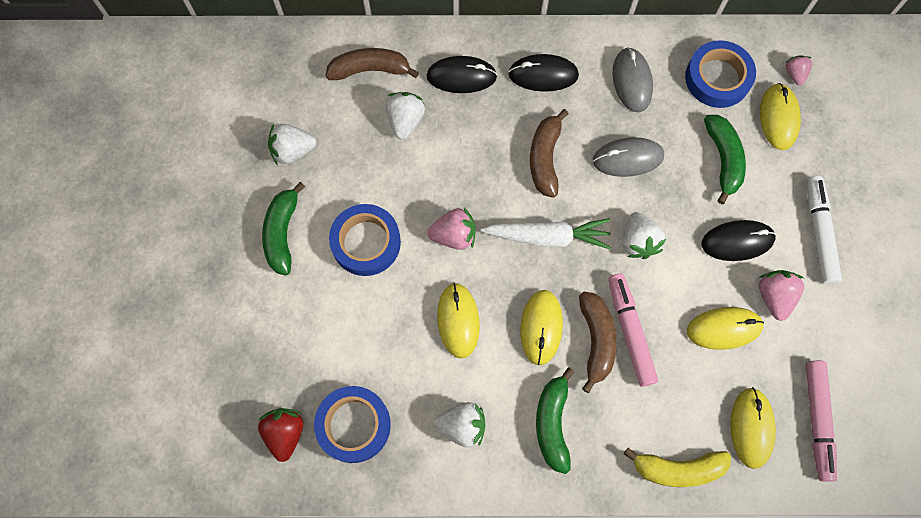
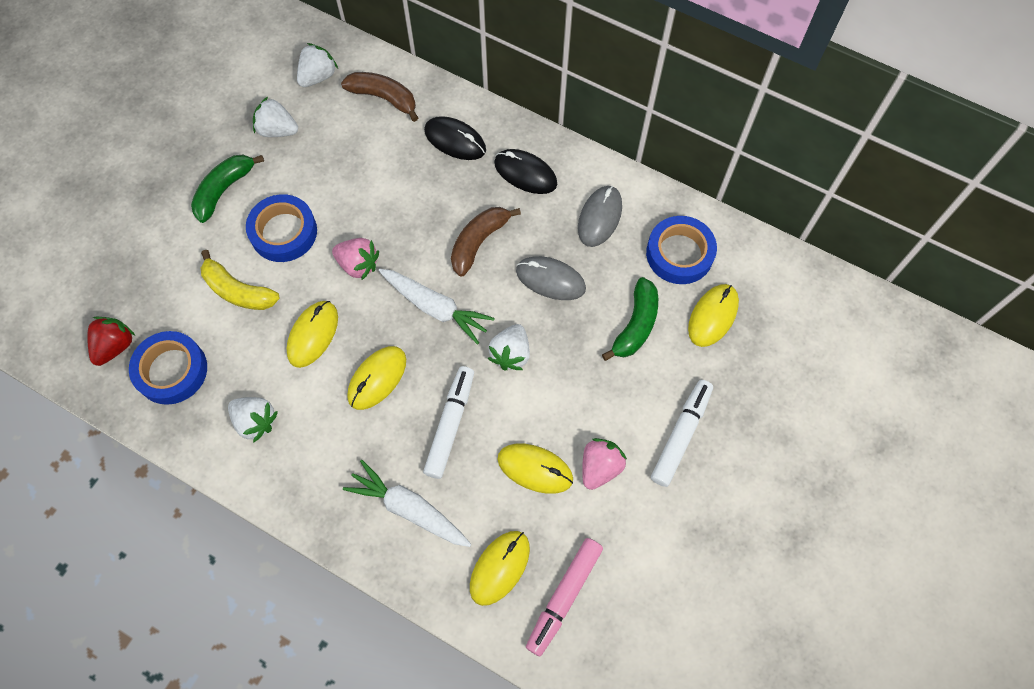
camera: 30 degrees right, 5 degrees down
white strawberry [385,92,425,139] -> white strawberry moved to [297,43,338,87]
green banana [536,367,574,474] -> none
brown banana [579,292,617,393] -> none
pink marker [608,274,658,387] -> white marker [423,366,474,479]
yellow banana [624,448,731,487] -> yellow banana moved to [201,250,280,310]
black mouse [702,220,776,261] -> none
pink strawberry [785,55,812,85] -> none
none -> white carrot [343,460,471,547]

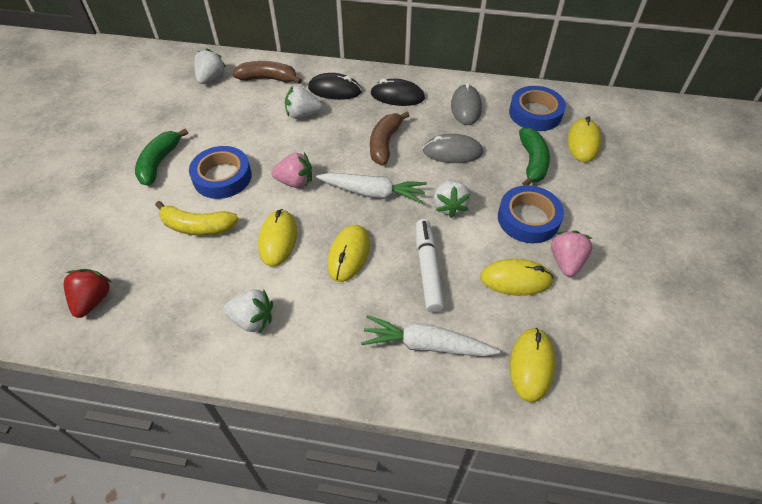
camera: 20 degrees left, 15 degrees down
blue tape [129,331,207,405] -> blue tape moved to [498,185,564,243]
white strawberry [253,97,298,137] -> white strawberry moved to [285,86,322,119]
pink marker [526,538,603,656] -> none
white marker [651,380,713,487] -> none

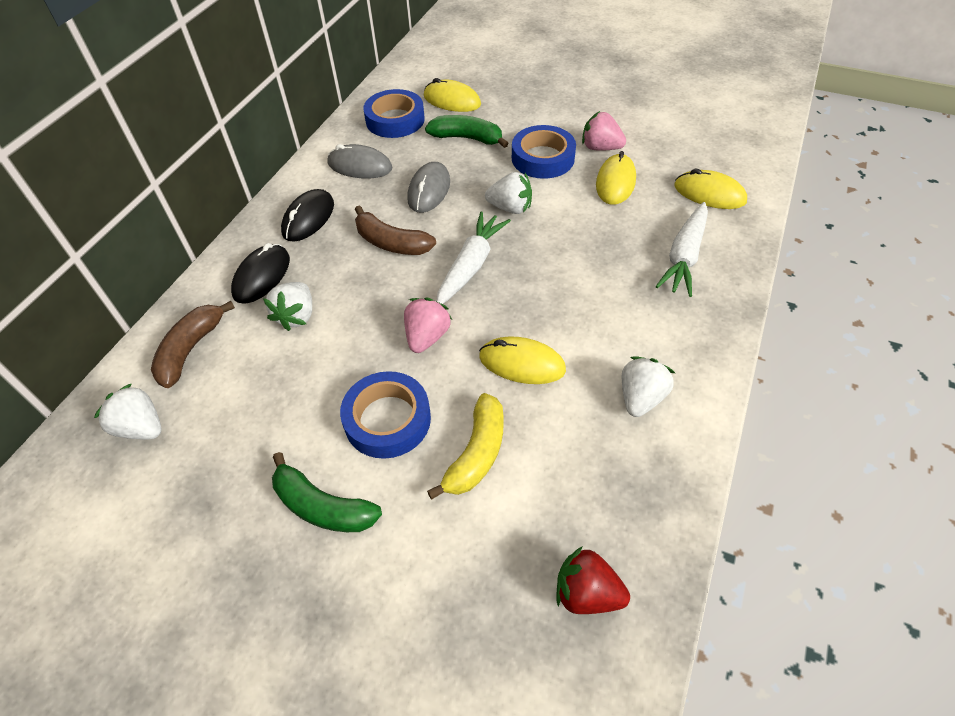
camera: 75 degrees left, 0 degrees up
yellow mouse [327,225,370,282] -> none
white marker [416,219,445,313] -> none

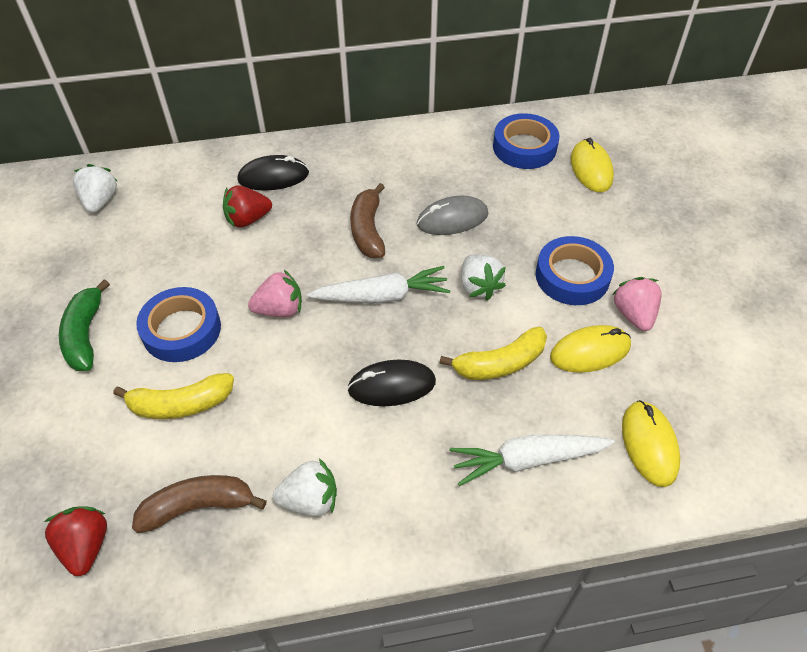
camera: 55 degrees right, 0 degrees up
brown banana [151,301,235,388] -> brown banana moved to [132,475,267,533]
white strawberry [263,282,312,331] -> red strawberry [223,185,272,228]
black mouse [281,189,334,242] -> black mouse moved to [347,360,436,406]
grey mouse [327,144,392,179] -> none
green banana [425,115,509,148] -> none
yellow mouse [479,337,566,384] -> none
none -> yellow banana [440,327,547,380]

